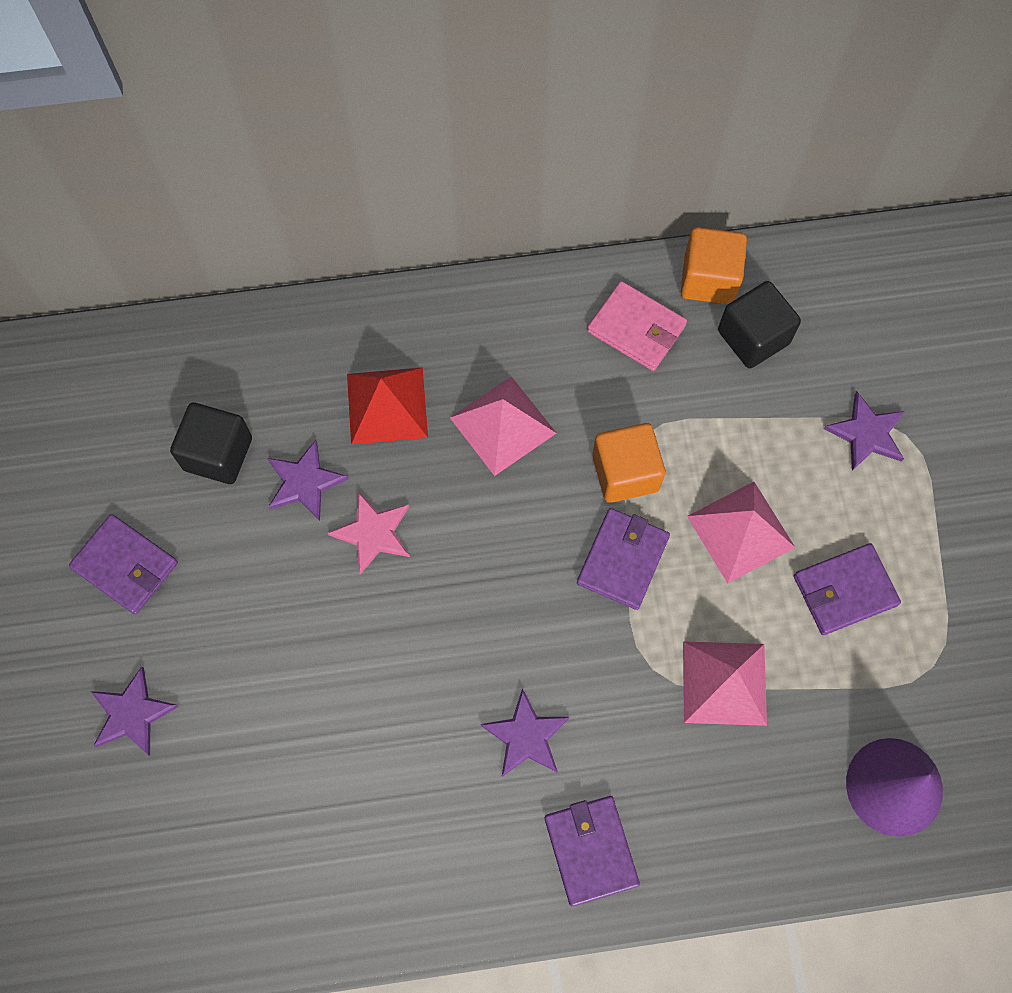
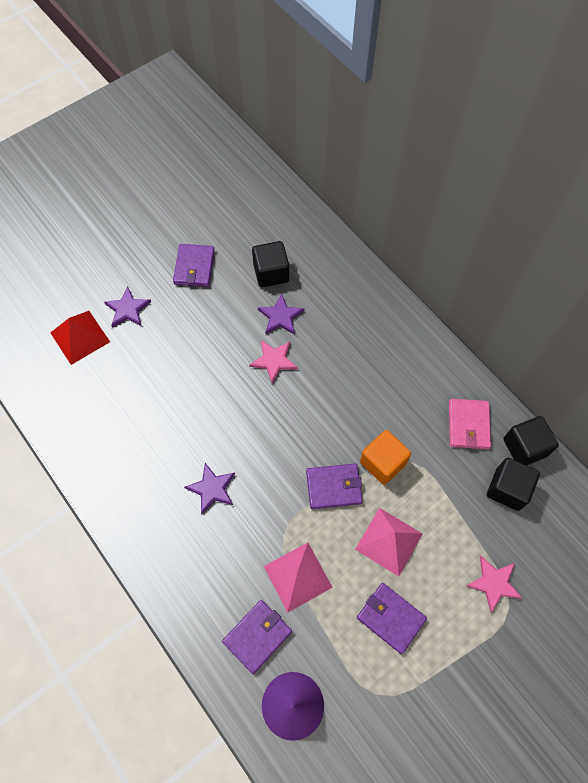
camera: 60 degrees right, 5 degrees down
red pyramid [347,368,428,444] -> red pyramid moved to [50,311,110,365]
pink pyramid [450,376,557,476] -> none
purple wallet [545,796,640,907] -> purple wallet moved to [222,600,292,674]
orange cube [681,227,747,304] -> black cube [504,416,559,465]
purple star [824,392,905,471] -> pink star [466,556,522,613]

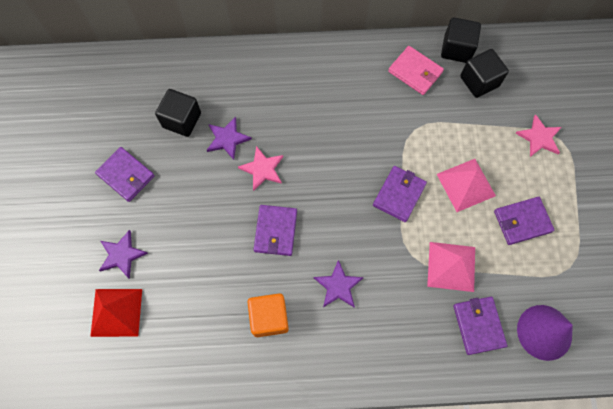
camera: 55 degrees left, 5 degrees up
orange cube [360,430,411,485] -> orange cube moved to [247,293,289,337]
none -> purple wallet [254,205,297,256]

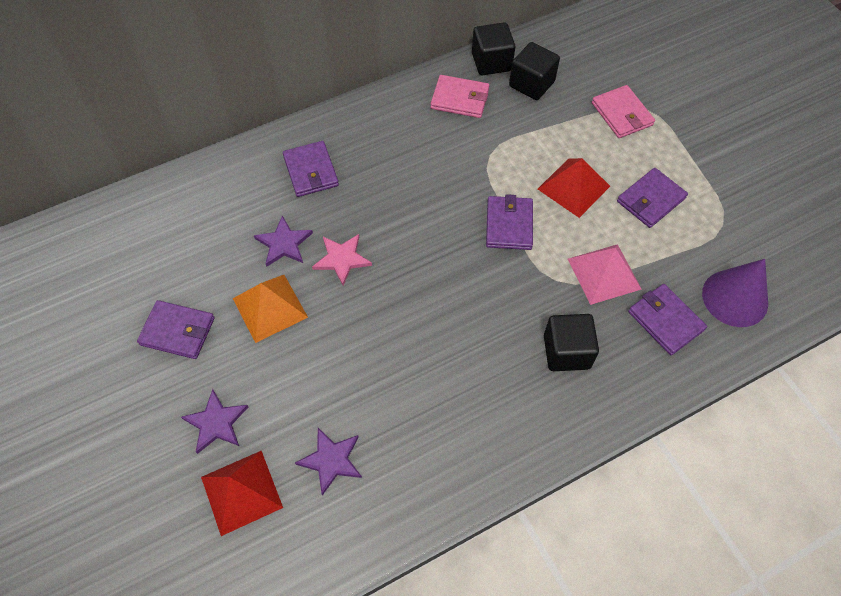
camera: 25 degrees left, 10 degrees down
black cube [155,89,201,137] -> black cube moved to [544,314,599,371]
orange cube [247,293,289,337] -> none
purple wallet [254,205,297,256] -> purple wallet moved to [283,141,339,197]
purple star [313,260,364,308] -> purple star moved to [295,428,362,496]
pink pyramid [437,159,496,212] -> red pyramid [538,158,610,218]
pink star [515,114,562,157] -> pink wallet [592,85,655,138]
none -> orange pyramid [233,275,308,343]

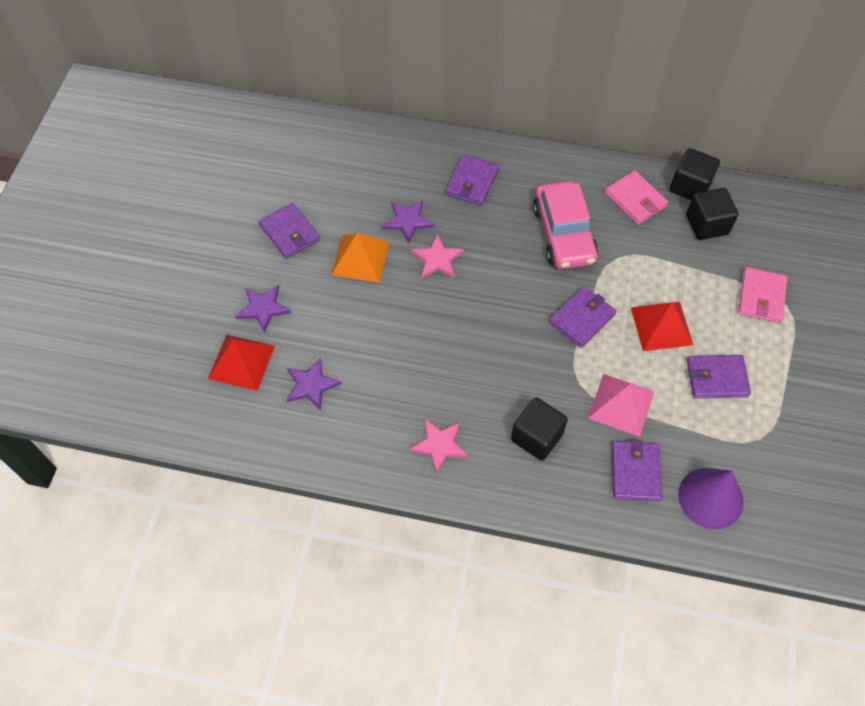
camera: 40 degrees right, 0 degrees up
none -> pink star [409,419,468,474]
none -> pink car [533,181,598,269]

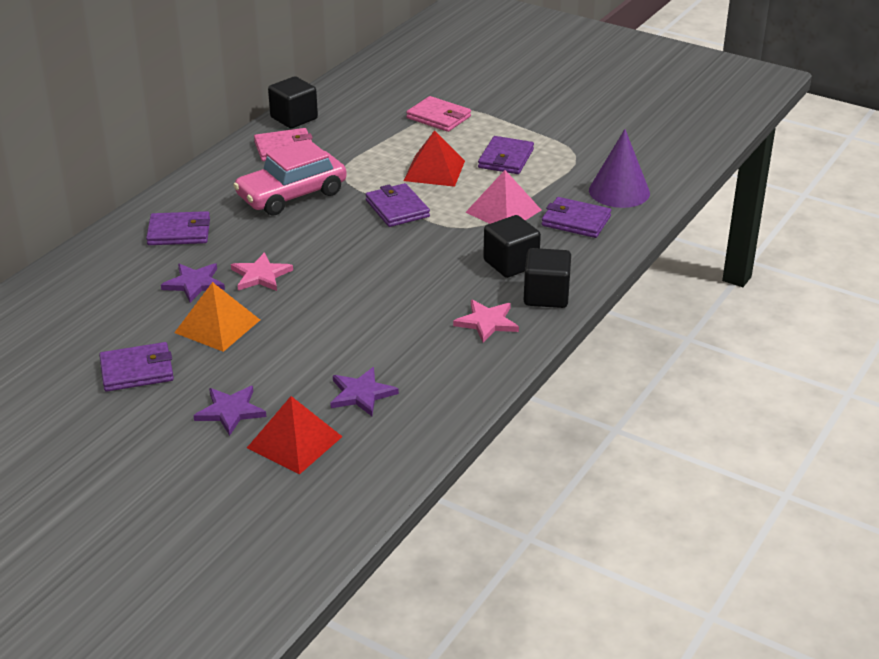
camera: 70 degrees left, 25 degrees down
purple wallet [446,154,499,205] -> purple wallet turned 45 degrees counterclockwise [146,211,210,245]
pink car [533,181,598,269] -> pink car turned 135 degrees clockwise [233,139,347,215]
black cube [686,188,738,240] -> black cube moved to [524,248,571,308]

